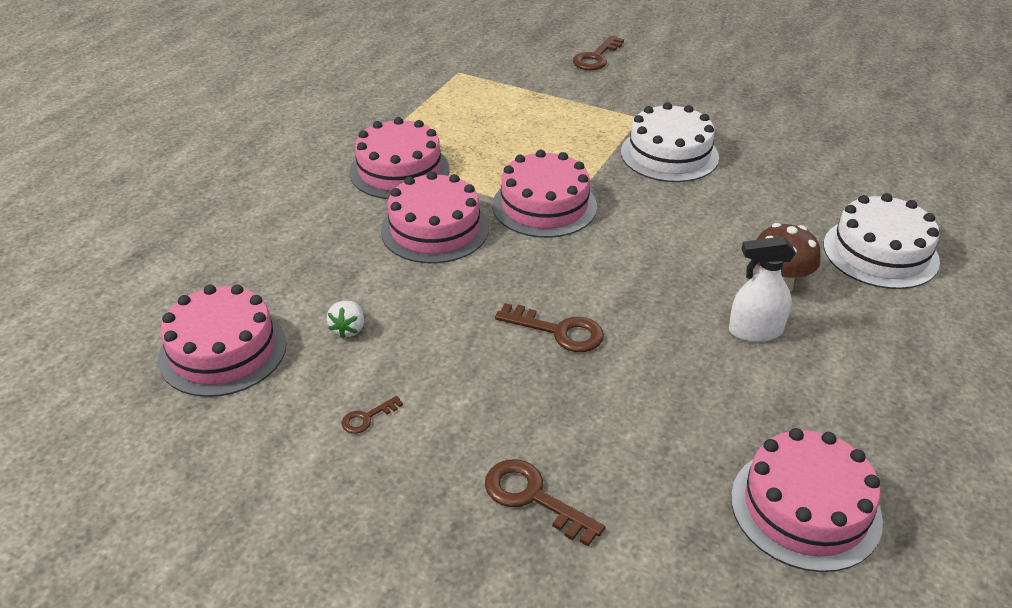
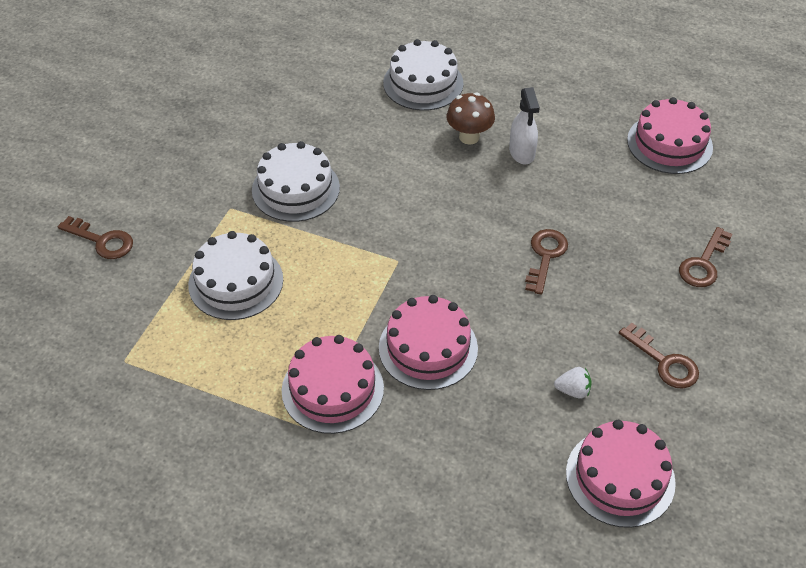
camera: 95 degrees left, 10 degrees up
brown key [342,396,403,434] -> brown key [619,323,699,389], size x1.86
pink cake [492,150,597,238] -> none
none -> white cake [188,231,283,320]

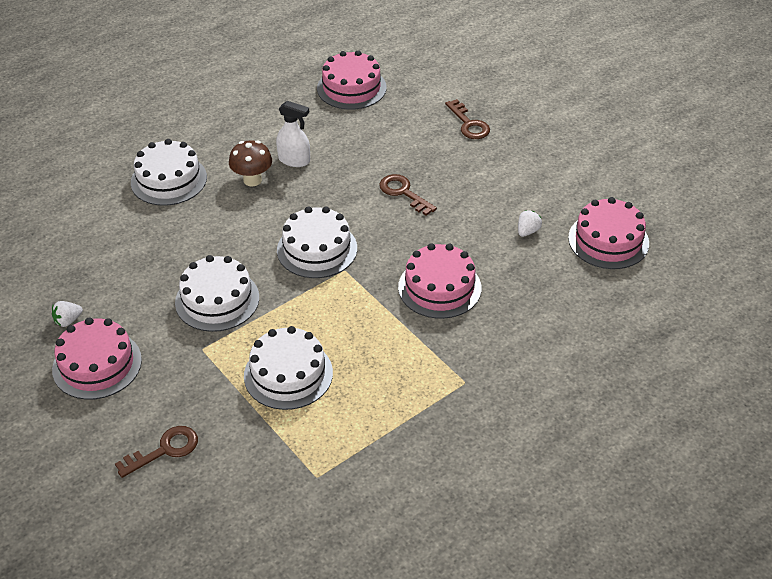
camera: 60 degrees left, 5 degrees down
pink cake [282,335,384,434] -> pink cake moved to [52,317,142,400]
brown key [619,323,699,389] -> none
none -> white strawberry [52,301,83,327]
none -> white cake [277,206,357,278]

